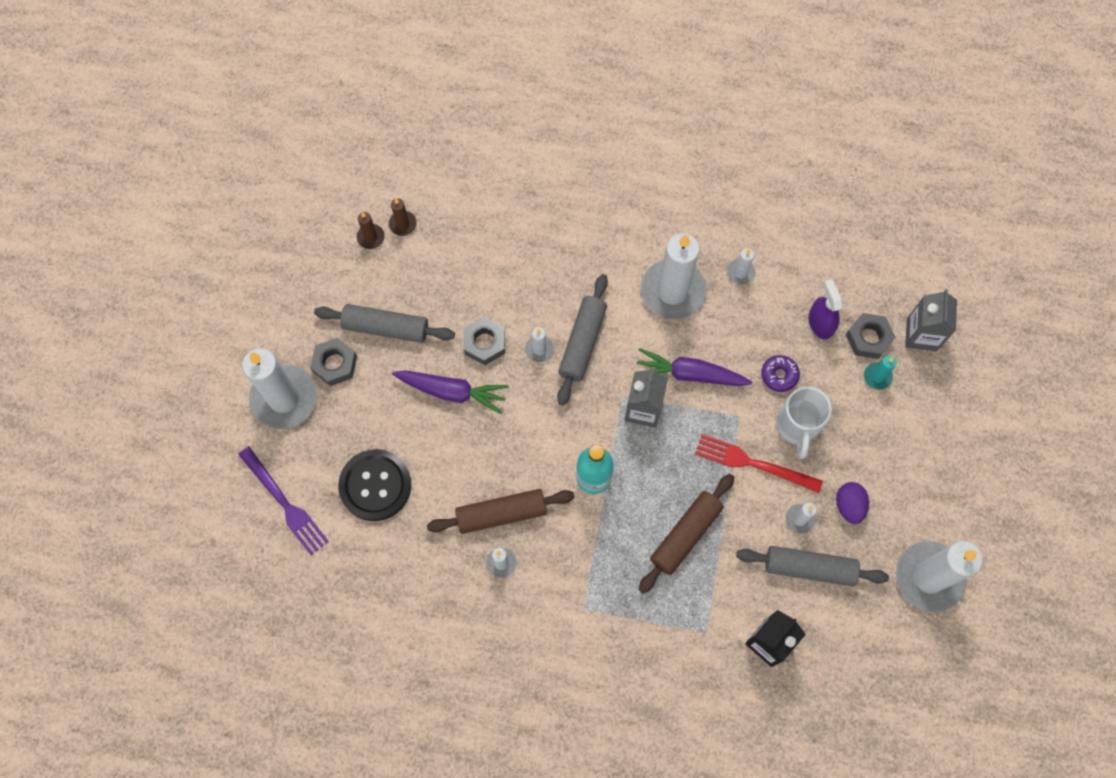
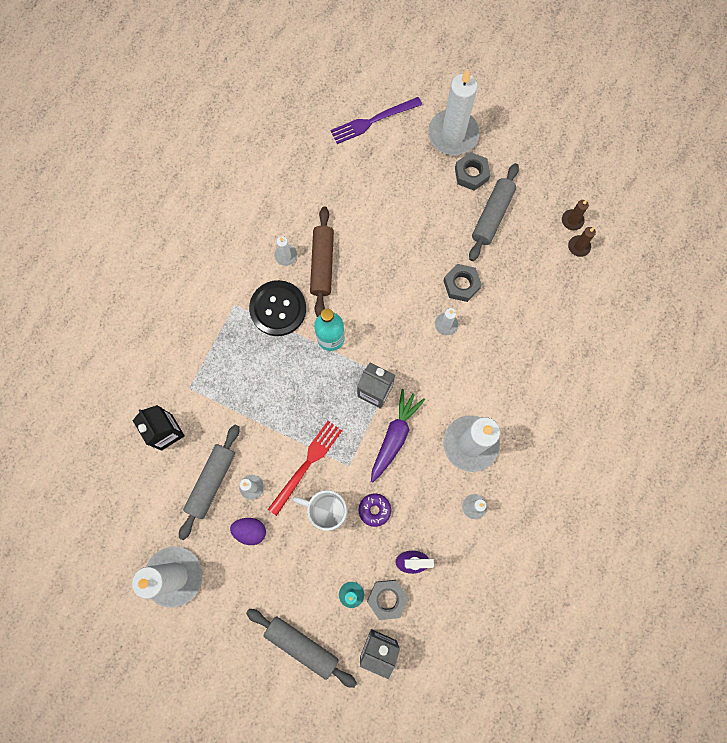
camera: 105 degrees right, 5 degrees up
black button [338,449,411,521] -> black button moved to [249,280,306,336]
purple carrot [392,370,509,414] -> none
grey rolling pin [557,274,608,405] -> grey rolling pin moved to [246,609,357,688]
brown rolling pin [639,474,734,593] -> none

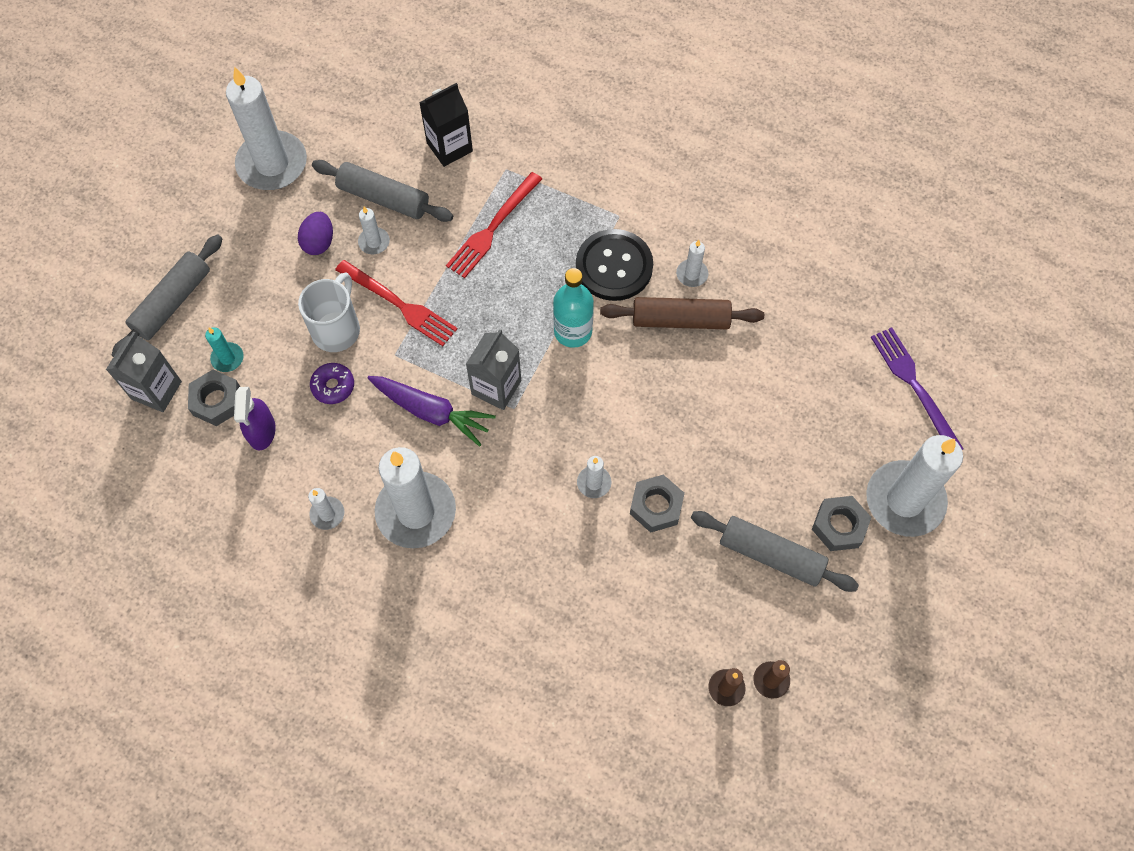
camera: 90 degrees right, 10 degrees down
none -> red fork [446,172,542,278]

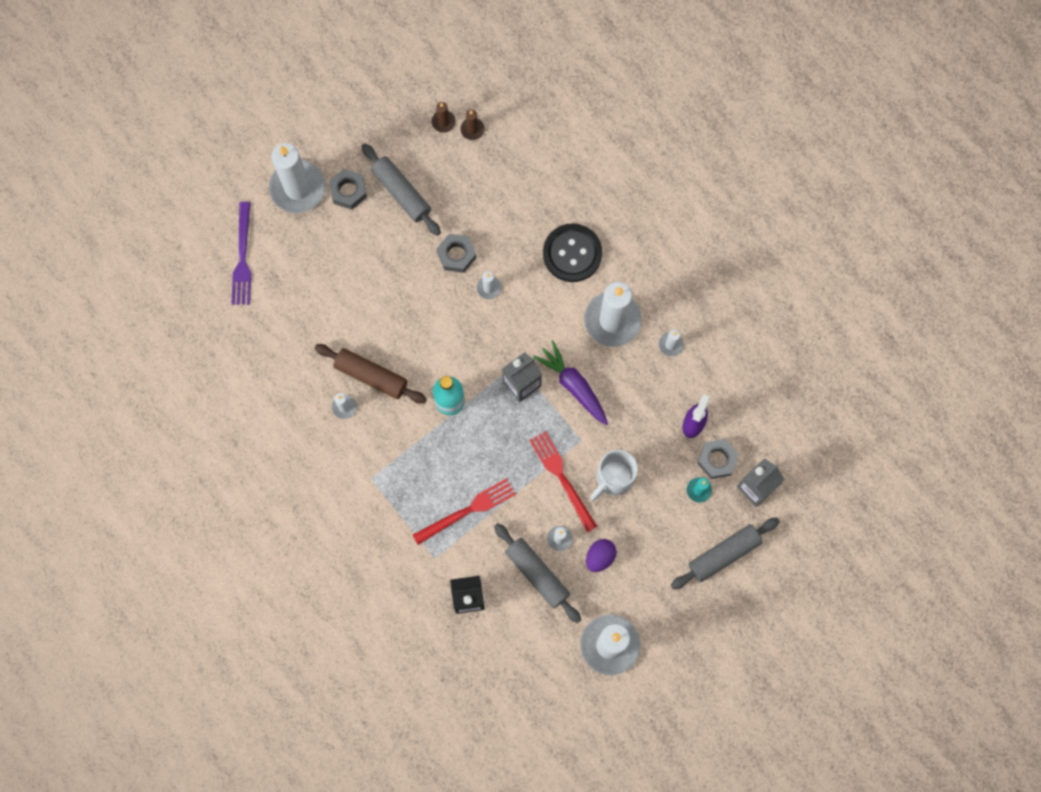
camera: 155 degrees left, 10 degrees up
purple donut [310,363,354,404] -> none
black button [576,229,653,301] -> black button moved to [543,223,602,282]

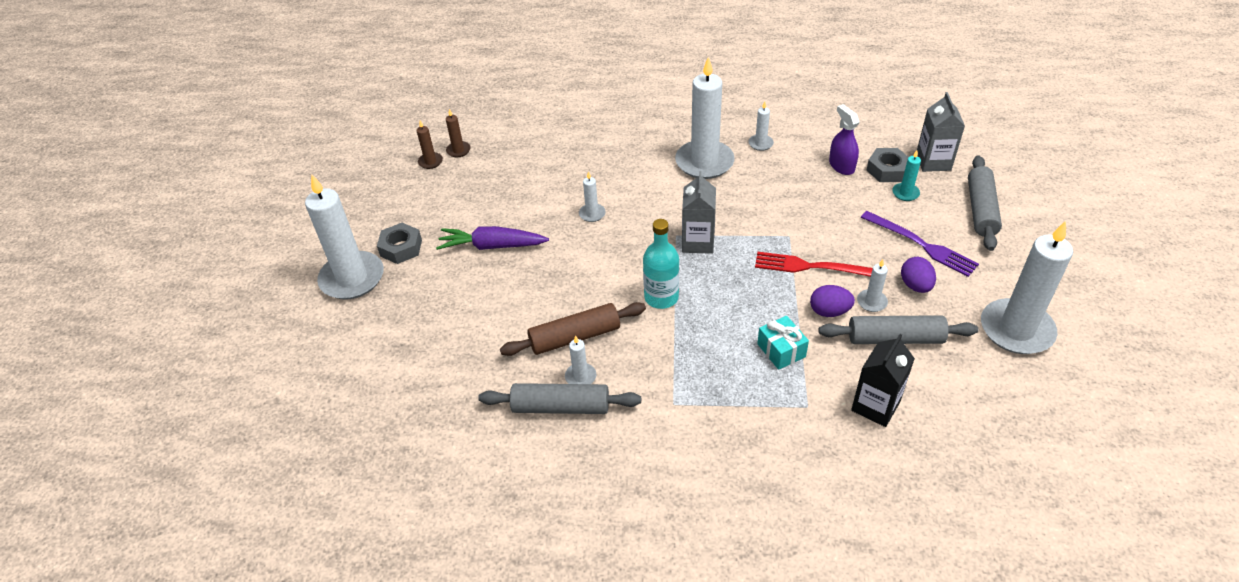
camera: 45 degrees left, 30 degrees down
purple fork [231,202,251,305] -> purple fork moved to [861,211,979,277]
grey rolling pin [361,143,441,236] -> grey rolling pin moved to [478,383,641,414]
red fork [413,478,516,545] -> turquoise gift [757,316,809,370]
grey nut [437,234,476,273] -> none
purple carrot [533,340,608,425] -> purple carrot moved to [436,226,549,250]
black button [543,223,602,282] -> none
white mug [590,450,638,500] -> none
none -> purple egg [810,285,855,317]

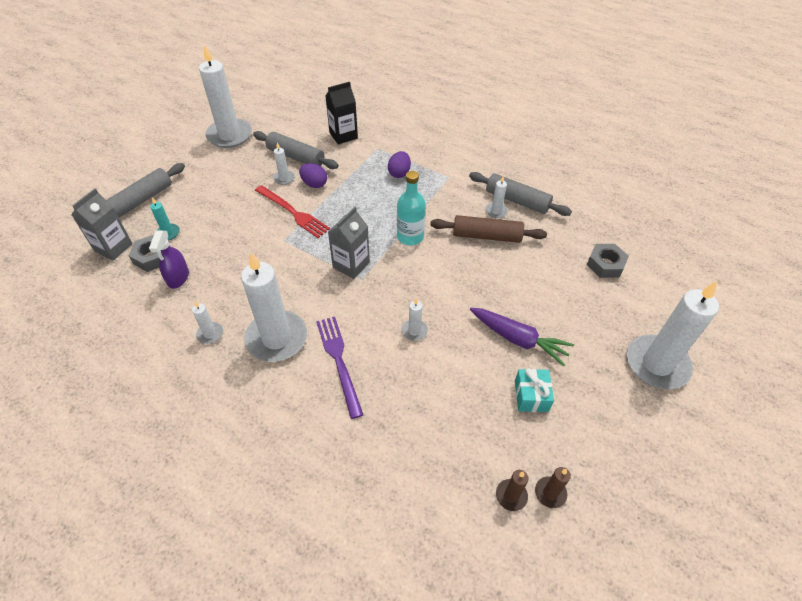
camera: 155 degrees left, 5 degrees up
grey nut [377,223,422,264] -> grey nut moved to [587,244,629,278]
turquoise gift [757,316,809,370] -> turquoise gift moved to [515,368,554,412]
purple fork [861,211,979,277] -> purple fork moved to [316,317,363,419]
purple egg [901,257,936,293] -> purple egg moved to [388,151,411,178]

